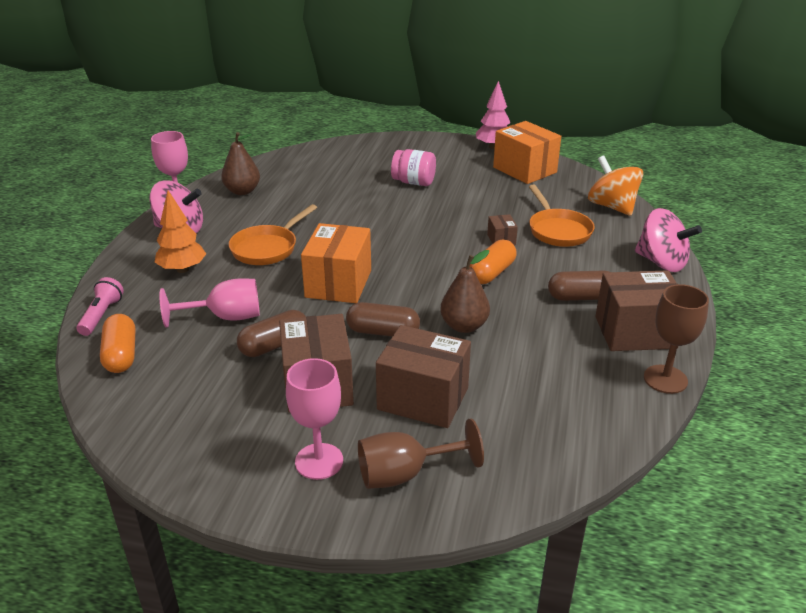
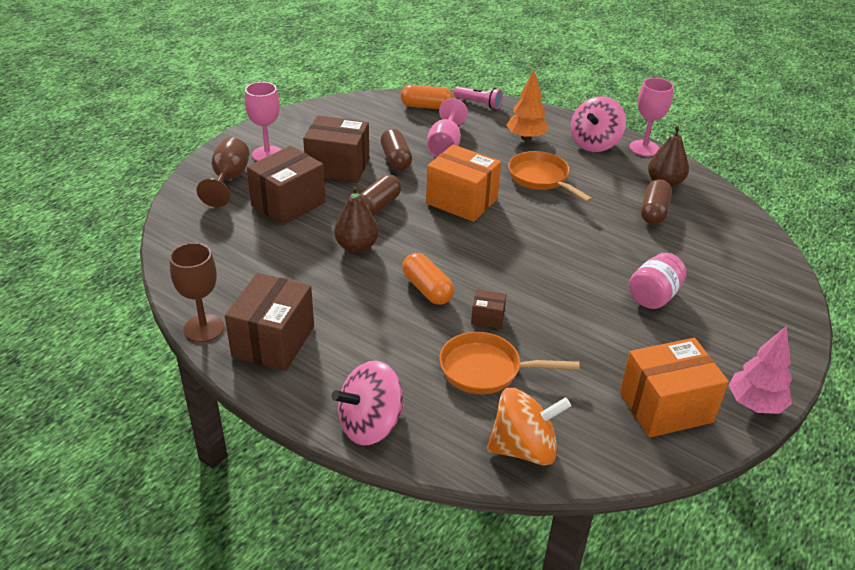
camera: 110 degrees right, 5 degrees up
brown capsule [548,270,609,301] -> brown capsule moved to [641,179,672,225]

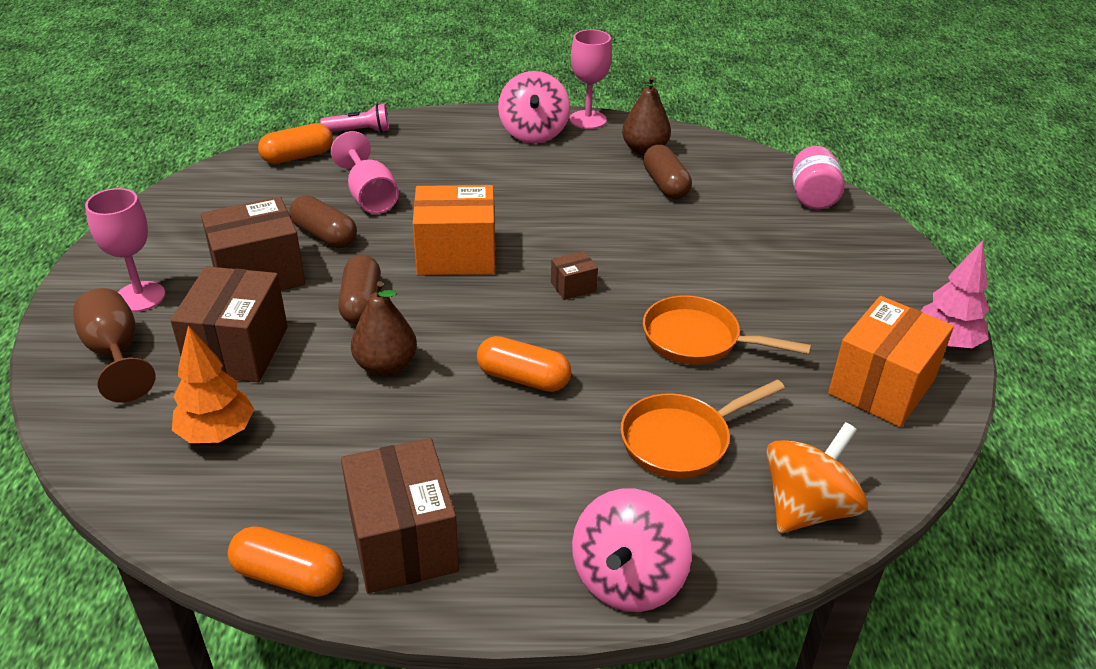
camera: 35 degrees left, 0 degrees up
brown goblet [169,243,224,342] -> orange capsule [228,526,343,597]
brown box [471,289,506,329] -> brown box moved to [551,251,598,300]
orange tree [506,71,548,141] -> orange tree moved to [172,326,254,443]
orange pan [508,151,593,203] -> orange pan moved to [643,295,811,365]
pink jar [629,253,687,309] -> pink jar moved to [792,146,845,210]

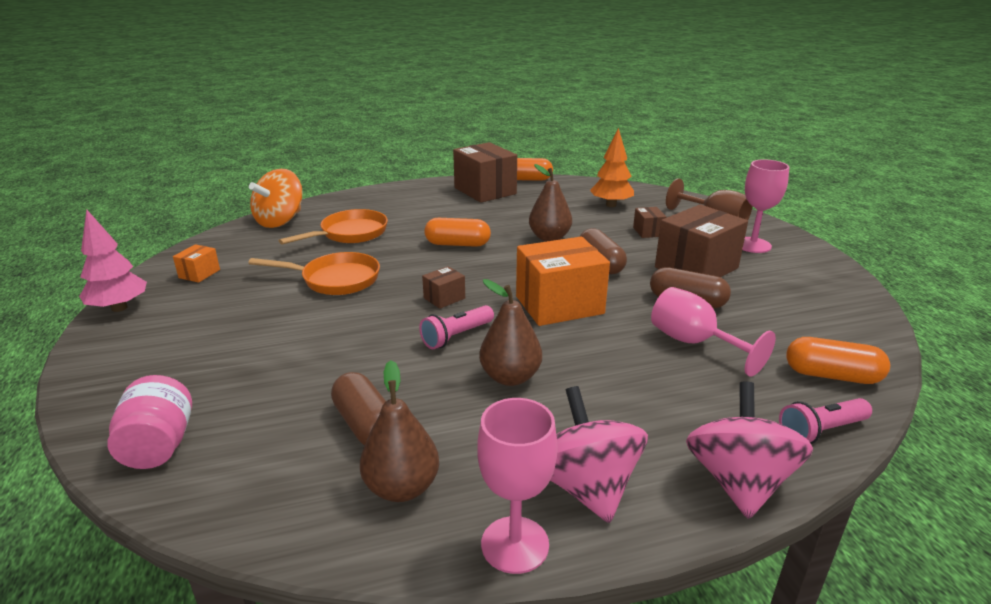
camera: 165 degrees right, 10 degrees down
brown box [171,266,288,382] -> brown box [633,207,667,238], size x0.46
orange capsule [258,123,333,164] -> orange capsule turned 60 degrees clockwise [786,337,890,384]
pink spinning top [572,489,692,612] -> pink spinning top moved to [686,381,813,519]
orange box [828,296,954,427] -> orange box [173,244,220,283], size x0.46
none -> pink flashlight [419,305,494,349]
none -> brown pear [479,279,542,386]

